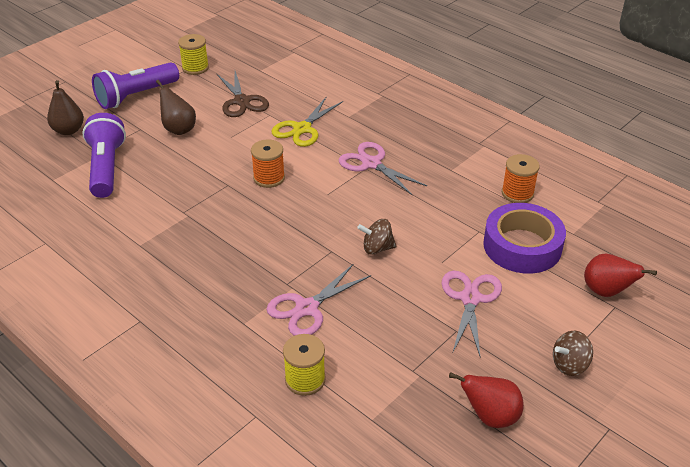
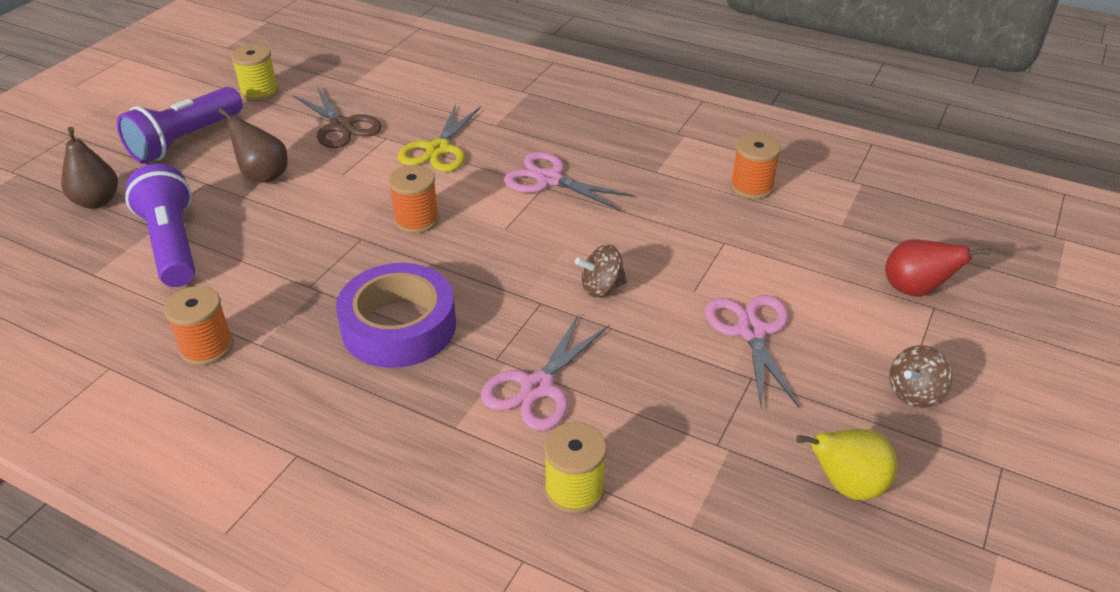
camera: 15 degrees left, 0 degrees up
red pear [449,372,524,428] -> yellow pear [796,429,897,500]
purple tape [483,203,566,274] -> purple tape moved to [336,263,456,368]
none -> orange spool [164,286,233,366]

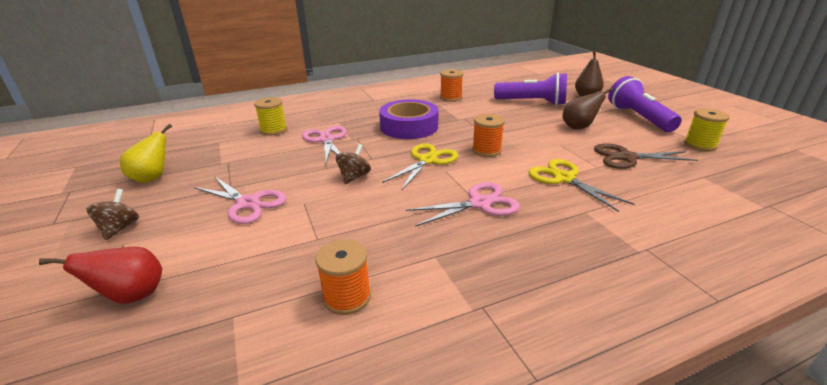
camera: 130 degrees right, 10 degrees down
none -> yellow scissors [382,143,459,191]

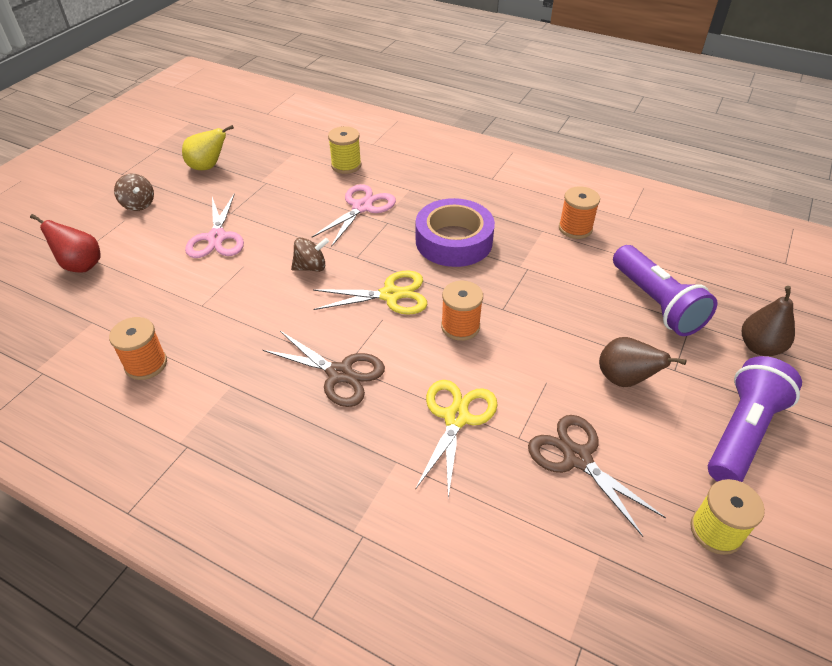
camera: 50 degrees right, 15 degrees up
brown spinning top [87,189,139,240] -> brown spinning top turned 90 degrees clockwise [114,174,154,211]
pink scissors [406,182,520,227] -> brown scissors [263,331,385,407]

